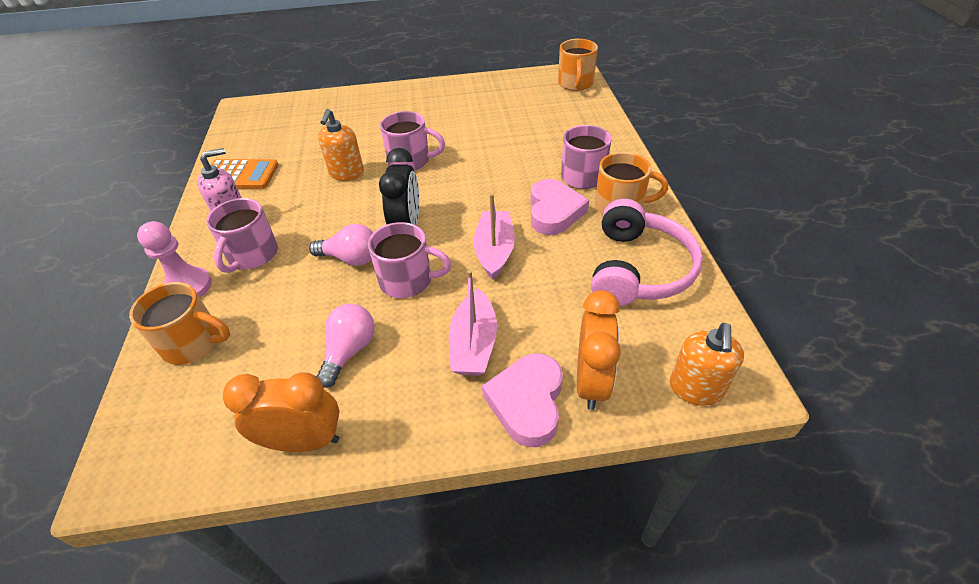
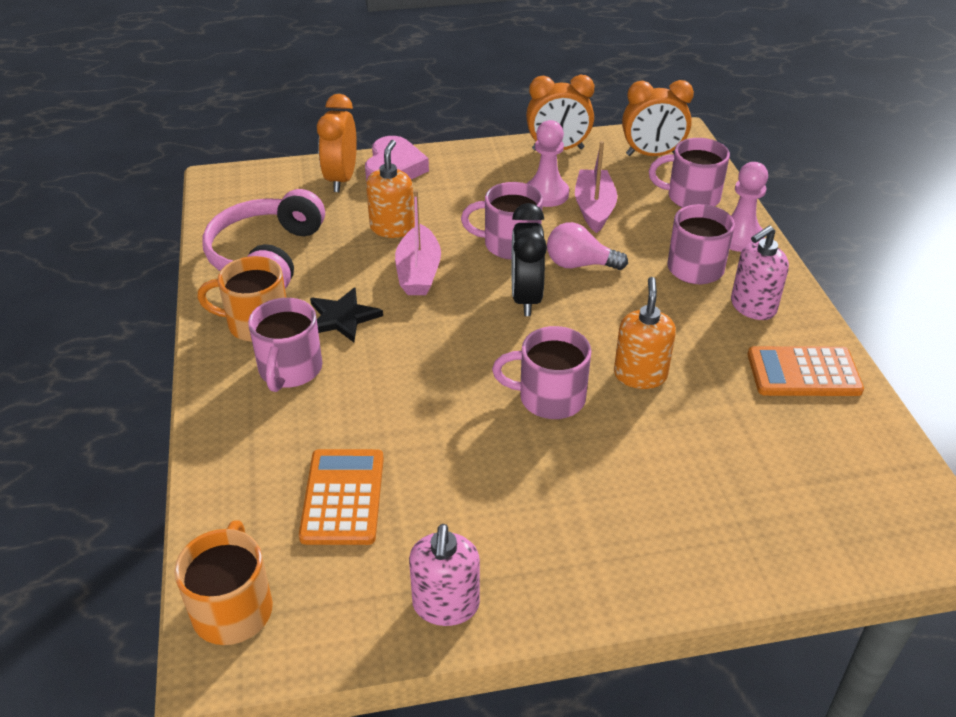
camera: 175 degrees right, 5 degrees down
orange mug [129,282,230,365] -> pink mug [649,138,730,208]
pink light bulb [316,304,375,388] -> pink pawn [527,120,569,207]
pink boat [449,270,497,376] -> pink boat moved to [575,141,617,233]
pink heart [531,179,589,235] -> black star [310,287,383,342]
orange soap dispenser [670,323,744,406] -> orange soap dispenser moved to [366,140,415,238]
none -> orange calculator [299,449,384,545]
none -> pink soap dispenser [409,524,480,626]
none -> orange clock [622,80,694,156]

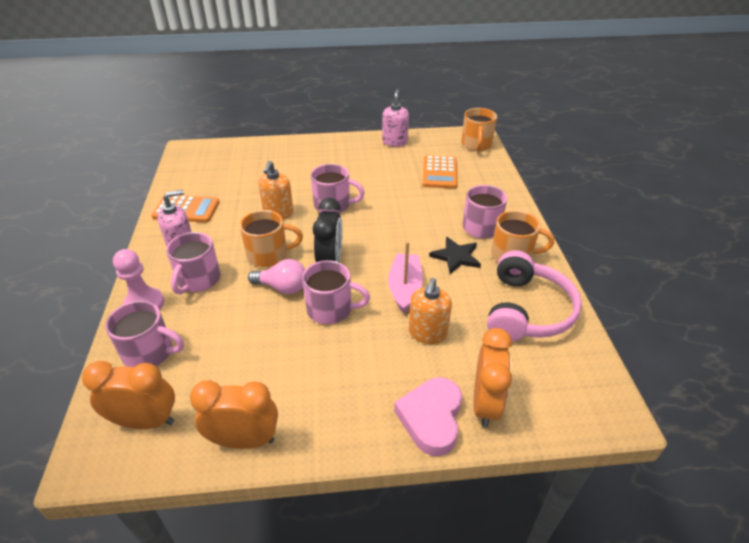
camera: 175 degrees left, 0 degrees up
pink pawn [527,120,569,207] -> none
pink boat [575,141,617,233] -> none
none -> orange mug [240,210,303,267]

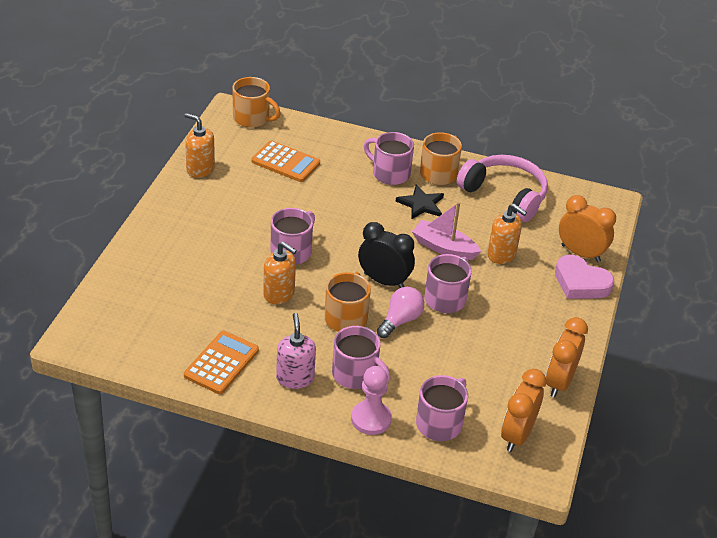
camera: 70 degrees left, 0 degrees up
pink soap dispenser [382,89,409,147] -> orange soap dispenser [184,113,215,178]

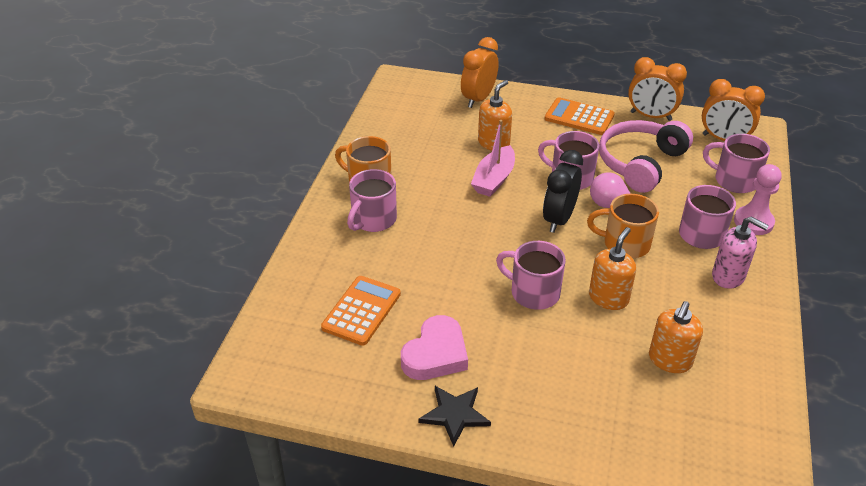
camera: 90 degrees left, 0 degrees up
orange soap dispenser [184,113,215,178] -> orange soap dispenser moved to [649,301,703,373]
orange calculator [184,331,259,394] -> orange calculator moved to [544,97,615,135]
orange mug [232,77,281,128] -> none
pink soap dispenser [276,313,316,389] -> pink soap dispenser turned 135 degrees counterclockwise [712,217,769,289]
black star [396,185,444,220] -> black star moved to [419,386,491,447]
pink headphones [457,155,548,222] -> pink headphones moved to [599,120,693,193]
pink heart [555,255,614,299] -> pink heart moved to [401,315,468,380]

